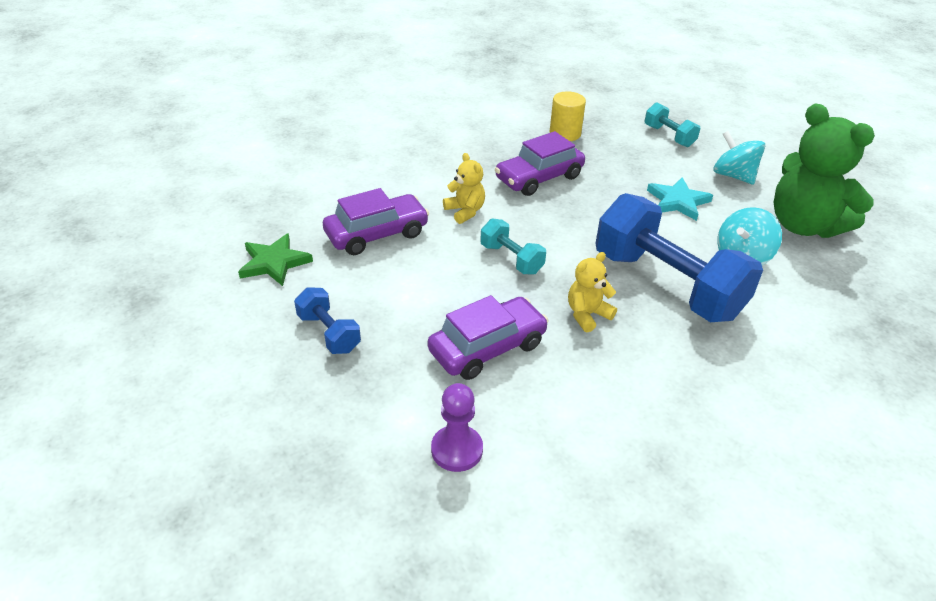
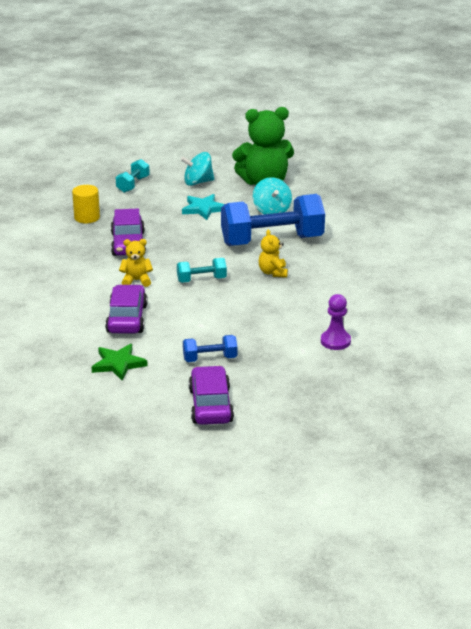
camera: 60 degrees left, 10 degrees down
purple car [428,295,549,380] -> purple car moved to [188,366,234,425]
turquoise dumbbell [645,102,700,147] -> turquoise dumbbell turned 60 degrees counterclockwise [116,159,150,193]

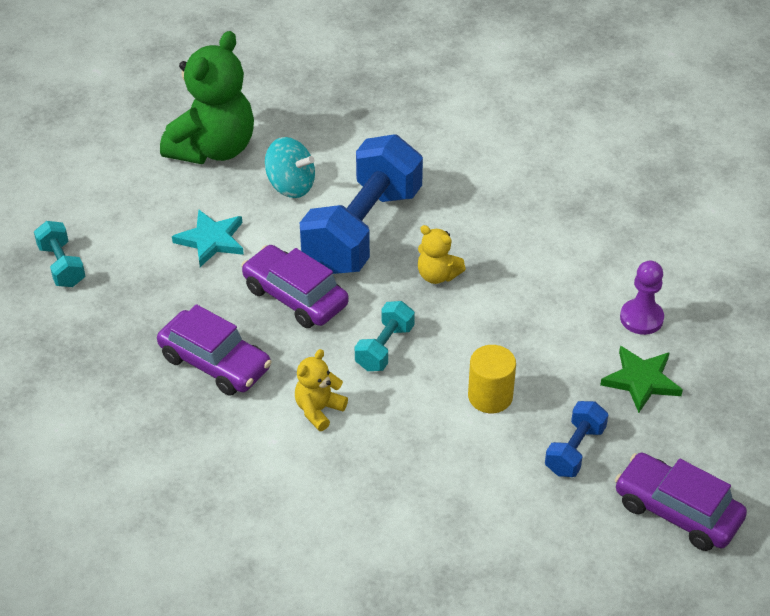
camera: 50 degrees left, 15 degrees up
yellow cylinder [72,185,100,223] -> yellow cylinder moved to [468,345,516,413]
green star [91,344,148,381] -> green star moved to [600,346,683,413]
purple car [105,285,148,333] -> purple car moved to [241,245,349,328]
turquoise spinning top [181,152,214,186] -> none

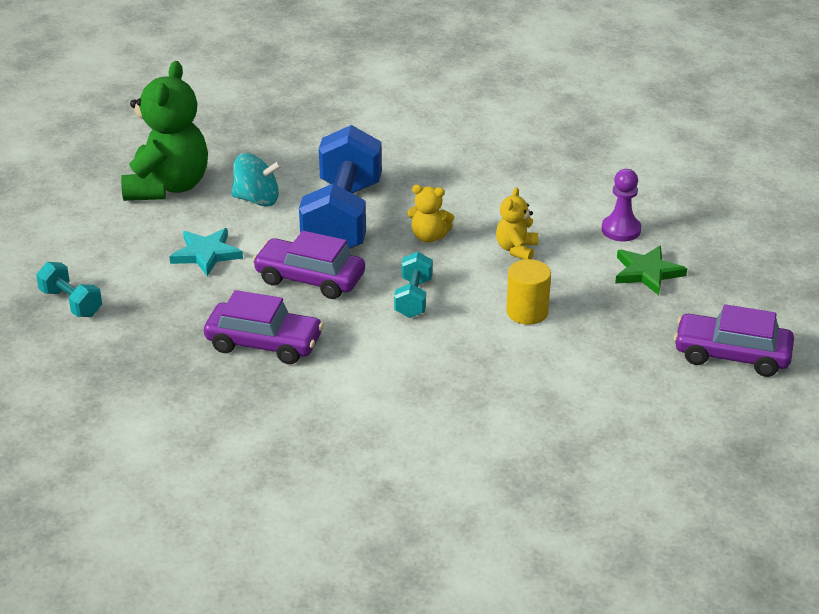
camera: 20 degrees left, 10 degrees down
yellow teddy bear [295,349,348,431] -> yellow teddy bear moved to [496,187,538,260]
blue dumbbell [545,401,608,477] -> none

